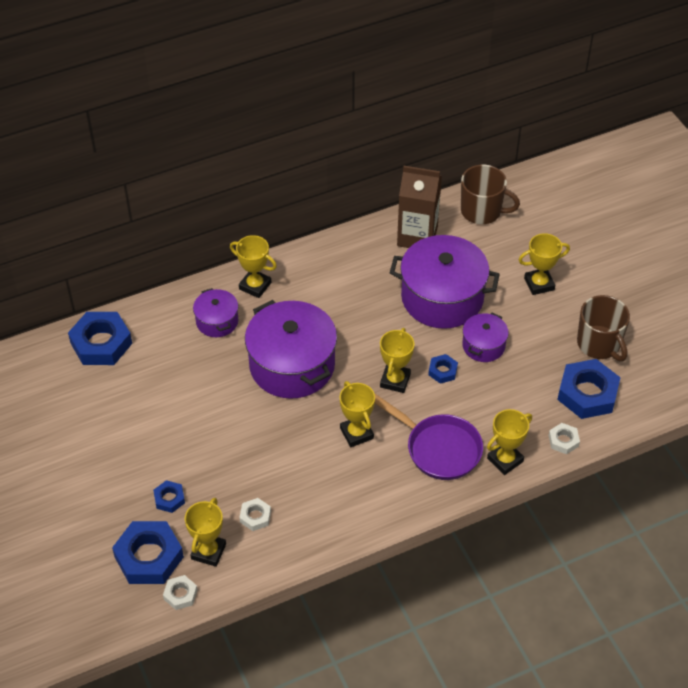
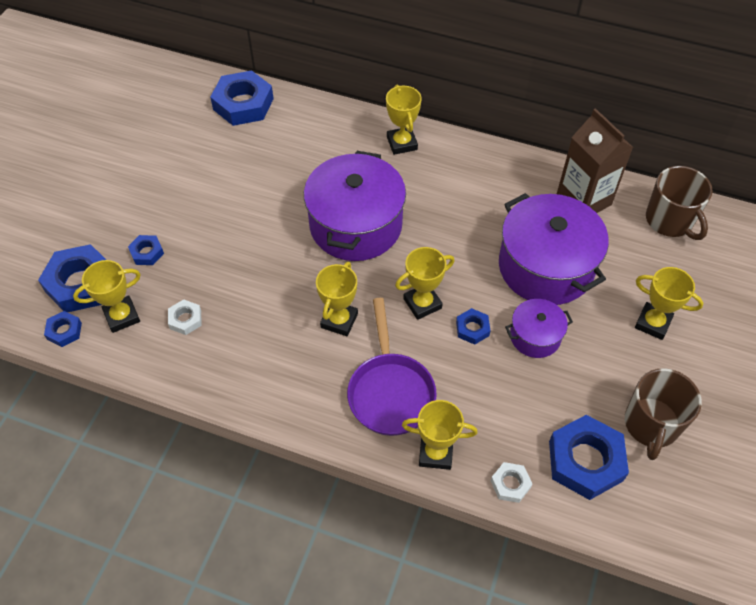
camera: 45 degrees right, 5 degrees up
white nut [163,575,198,610] -> blue nut [44,311,82,347]
purple pot [193,288,238,337] -> none

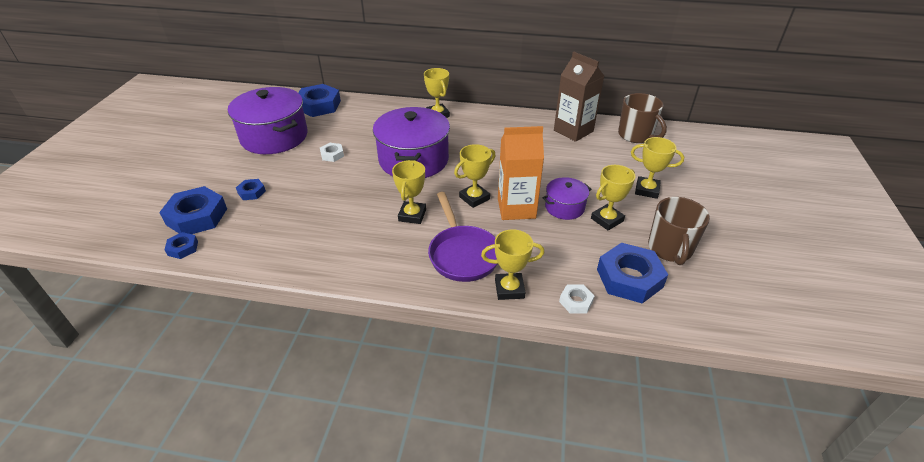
camera: 10 degrees left, 15 degrees down
yellow trophy [73,260,141,333] -> yellow trophy moved to [591,165,635,231]
white nut [168,299,202,335] -> white nut moved to [320,143,344,162]
blue nut [456,308,490,345] -> orange carton [498,126,544,220]
purple pot [499,193,609,305] -> purple pot moved to [228,87,308,154]

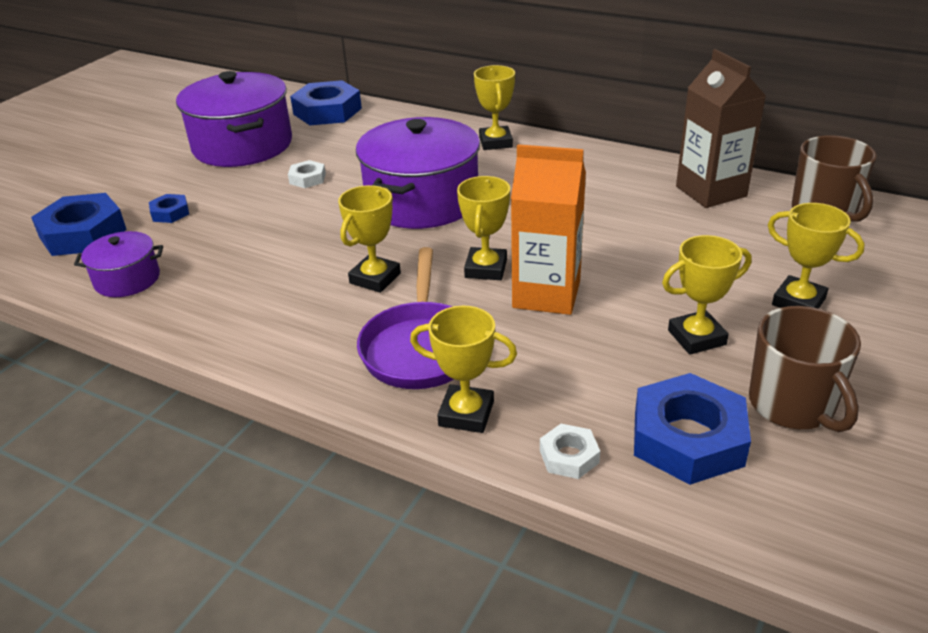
camera: 20 degrees right, 5 degrees down
blue nut [164,232,198,259] -> none
yellow trophy [454,144,496,208] -> yellow trophy turned 60 degrees counterclockwise [457,176,510,280]
purple pot [542,177,591,220] -> purple pot moved to [74,231,163,297]
brown mug [648,197,710,265] -> brown mug turned 45 degrees counterclockwise [749,306,861,432]

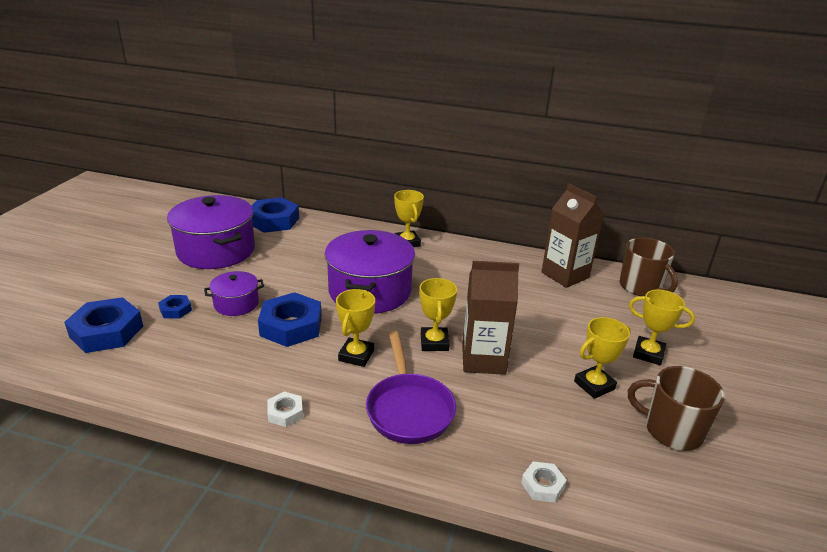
camera: 15 degrees left, 5 degrees down
purple pot [74,231,163,297] -> purple pot moved to [204,271,264,316]
white nut [288,160,326,188] -> white nut moved to [267,392,303,427]
yellow trophy [410,306,517,433] -> none
orange carton [511,144,586,315] -> brown carton [462,261,519,375]
blue nut [634,373,751,485] -> blue nut moved to [258,292,322,347]
brown mug [749,306,861,432] -> brown mug turned 150 degrees clockwise [628,366,725,451]

